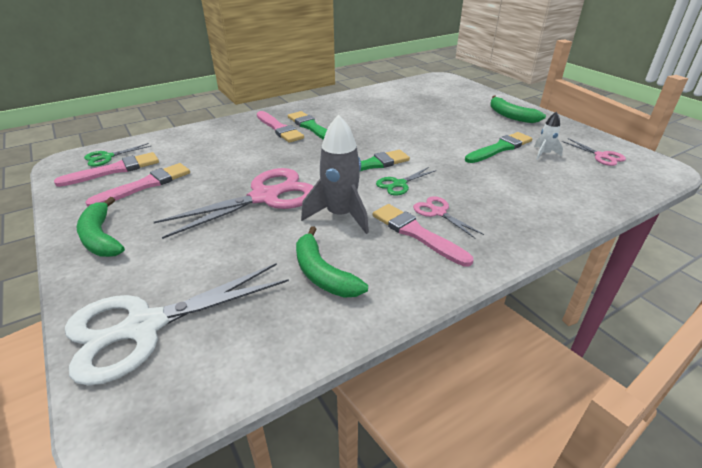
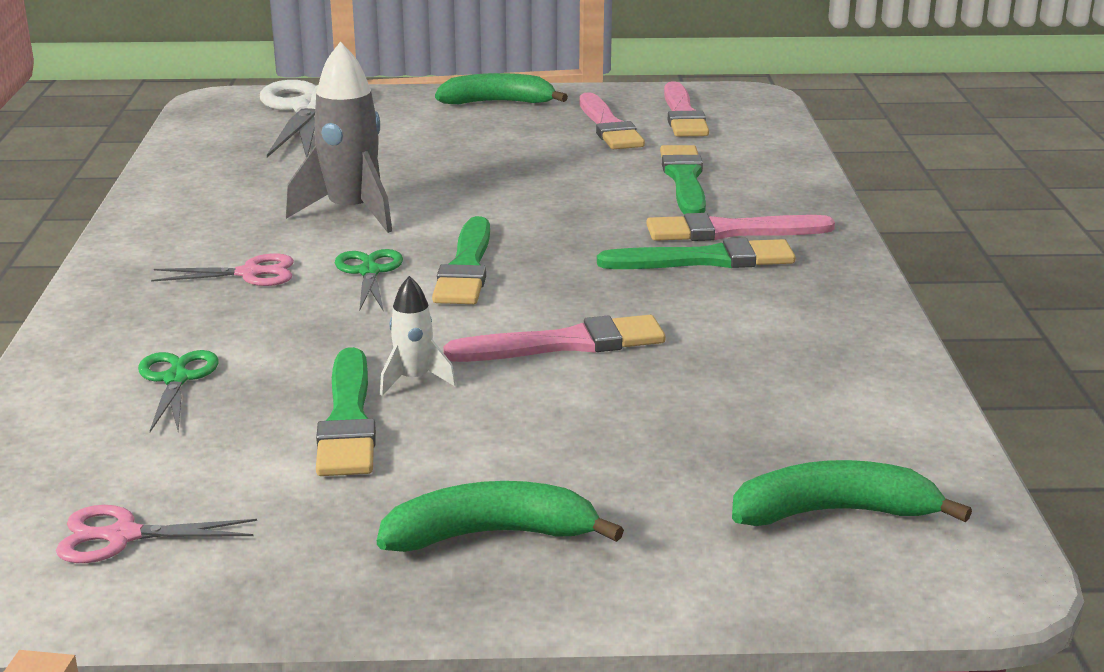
camera: 120 degrees right, 10 degrees down
green scissors [84,143,151,167] -> green scissors moved to [138,350,218,432]
pink scissors [154,168,314,239] -> none
green banana [296,226,368,297] -> green banana moved to [732,460,972,526]
pink brush [372,204,474,267] -> pink brush moved to [443,315,666,362]
white rocket [534,112,563,160] -> white rocket moved to [380,276,456,396]
none -> green brush [660,145,706,214]

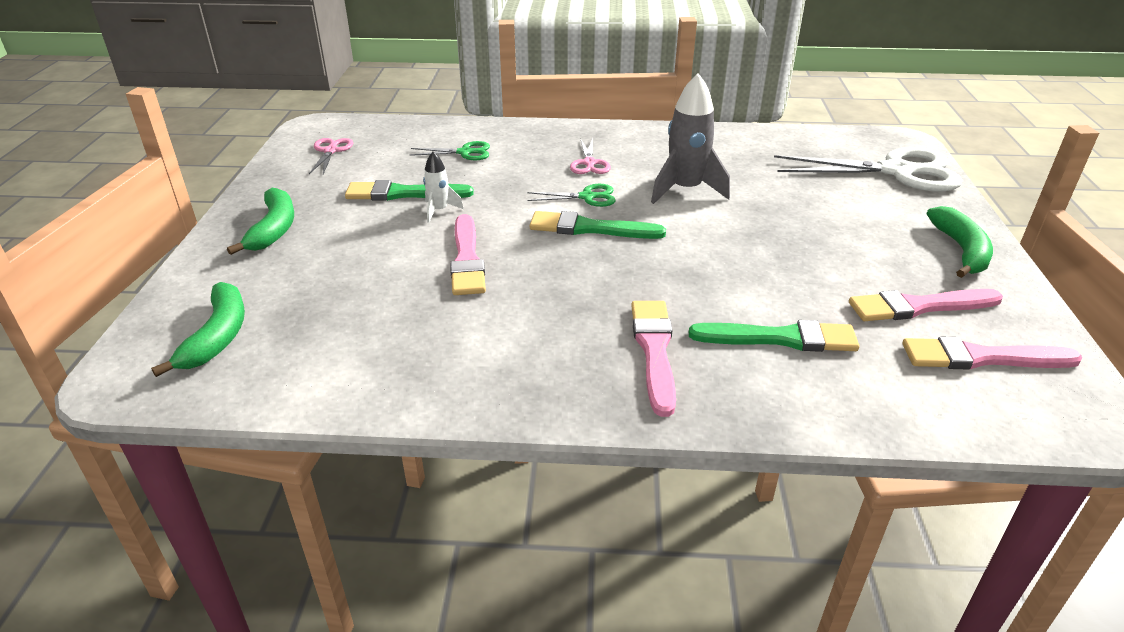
camera: 95 degrees right, 10 degrees up
green brush [597,238,795,269] -> none

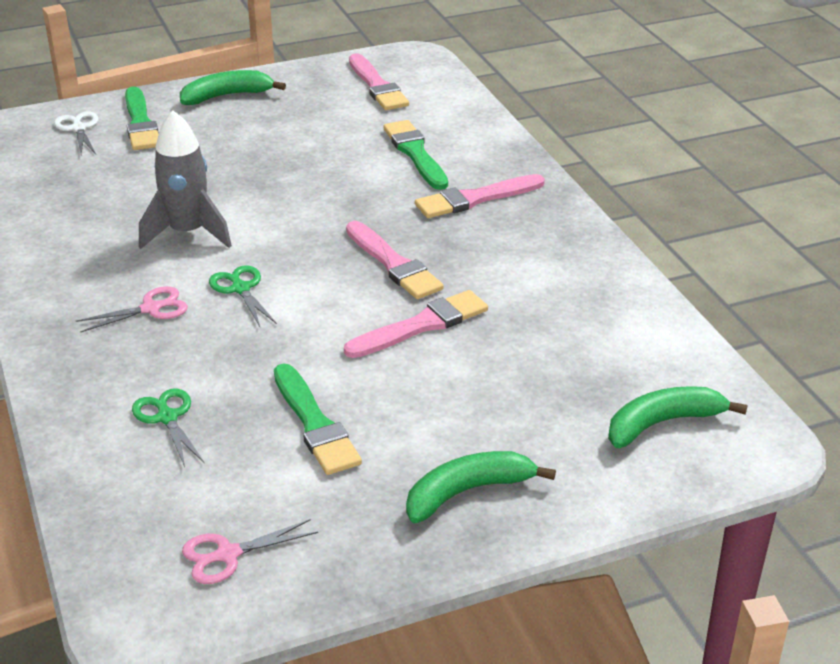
camera: 115 degrees left, 0 degrees up
white rocket [423,152,464,223] -> none
green brush [530,211,666,239] -> green brush moved to [125,86,159,150]
white scissors [774,147,962,191] -> white scissors [54,112,99,154], size x0.47
pink brush [849,289,1003,321] -> pink brush moved to [346,221,444,299]

